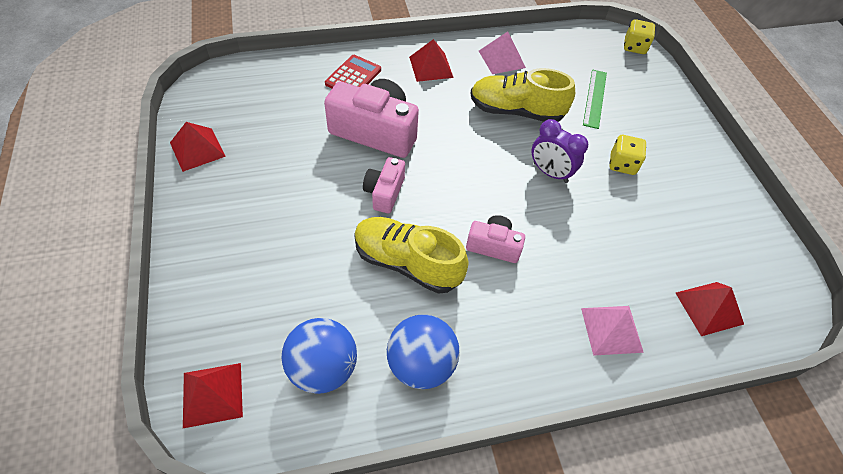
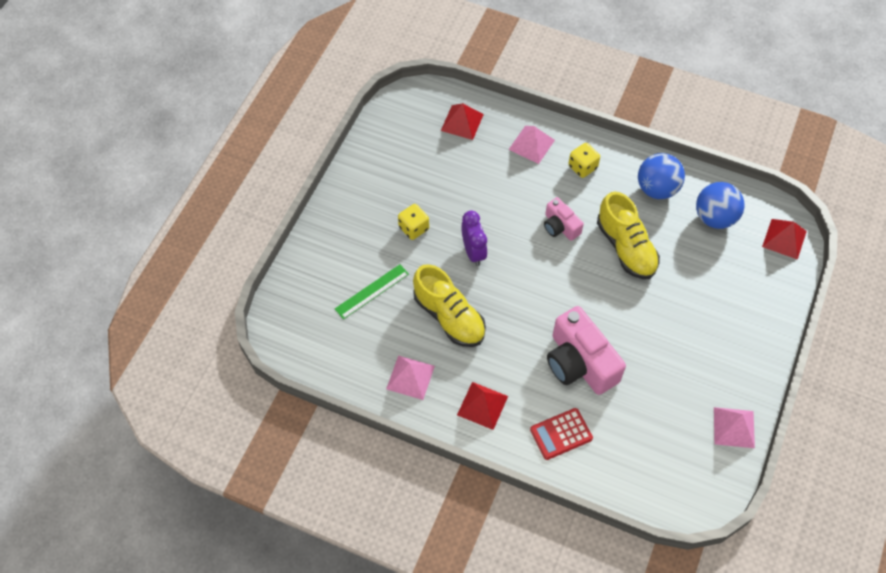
camera: 140 degrees left, 5 degrees up
red pyramid [170,122,226,172] -> pink pyramid [714,407,755,448]
pink camera [363,157,405,214] -> none
yellow dice [624,19,655,54] -> yellow dice moved to [568,143,600,178]

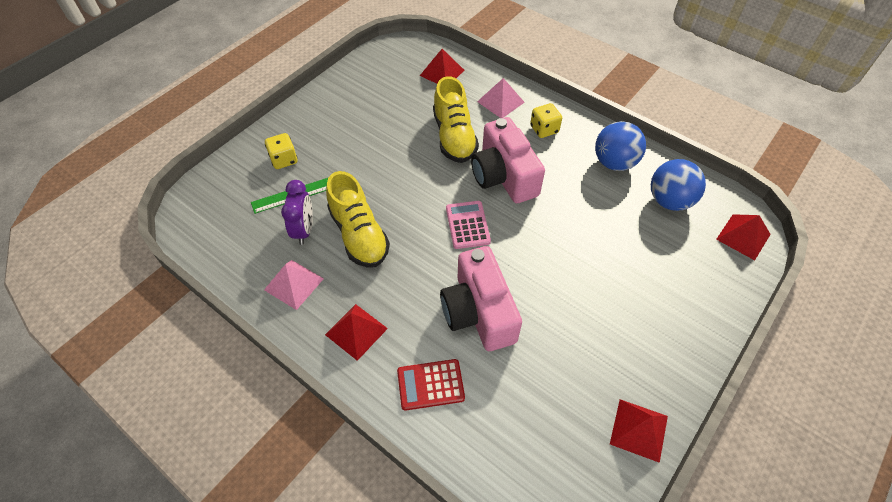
camera: 15 degrees right, 5 degrees down
yellow dice [398,204,429,240] -> yellow dice moved to [265,133,297,169]
purple clock [461,211,487,266] -> purple clock moved to [281,180,313,245]
pink camera [544,197,584,241] -> pink camera [471,117,545,203], size x1.84
yellow shoe [597,192,660,279] -> yellow shoe moved to [433,76,479,163]
pink pyramid [714,407,755,448] -> red pyramid [610,399,668,463]
none -> pink calculator [446,201,491,249]

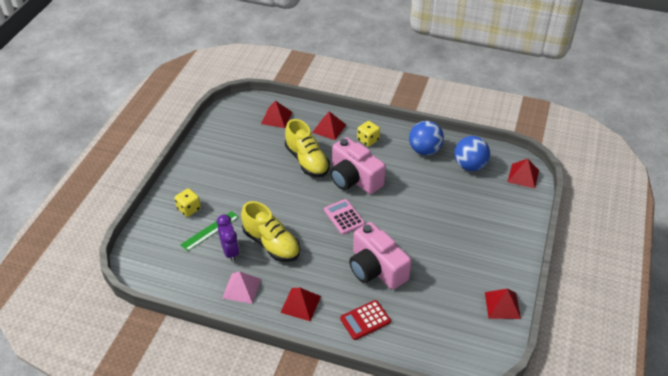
camera: 20 degrees left, 10 degrees down
pink pyramid [477,78,525,118] -> red pyramid [312,111,346,140]

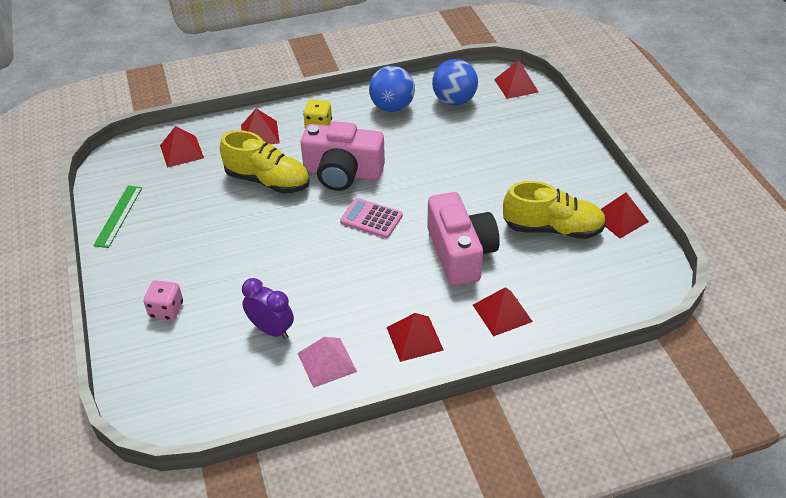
camera: 35 degrees left, 0 degrees up
yellow dice [175,188,201,217] -> pink dice [143,280,183,320]
green ruler [180,211,239,252] -> green ruler moved to [93,186,142,248]
yellow shoe [241,201,300,262] -> yellow shoe moved to [503,181,606,239]
red calculator [340,300,391,340] -> red pyramid [473,287,533,336]
pink camera [349,222,411,290] -> pink camera turned 120 degrees counterclockwise [427,192,500,286]

